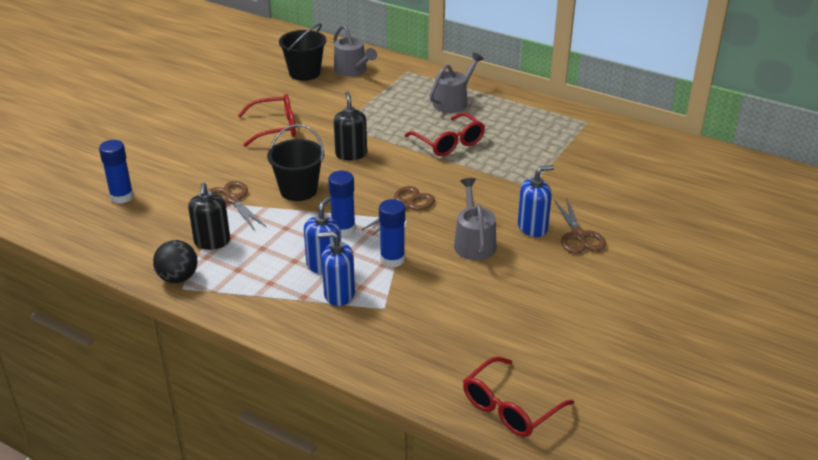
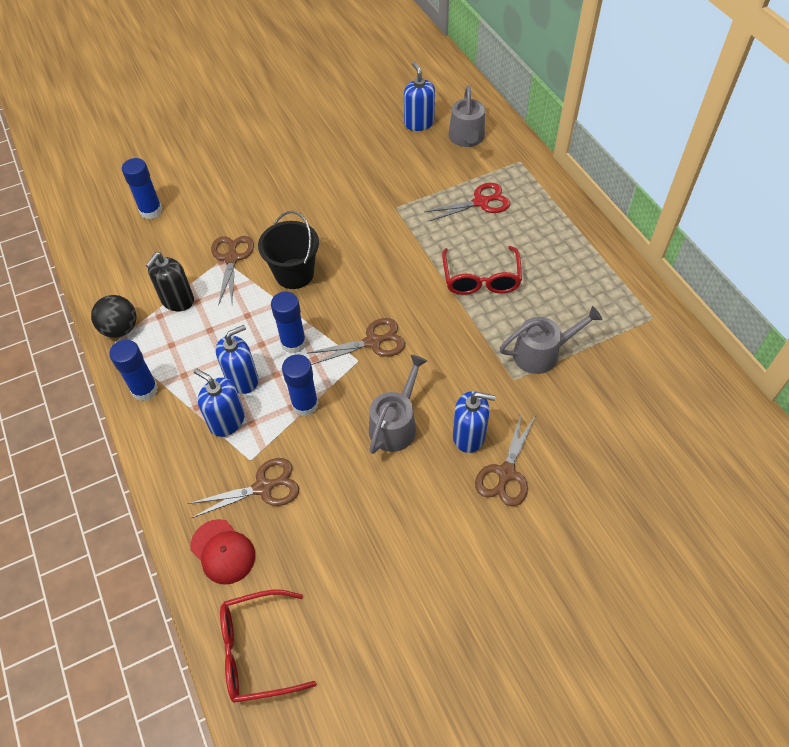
camera: 35 degrees right, 20 degrees up
red glasses [238,94,296,147] -> none
black bucket [279,24,326,81] -> blue soap dispenser [404,62,435,131]
black soap dispenser [334,91,367,160] -> none
grey watering can [430,52,484,113] -> grey watering can moved to [499,306,603,374]
none -> blue glue stick [109,340,158,401]
none -> brown scissors [188,458,299,518]
none -> red cap [190,519,255,585]
none -> red scissors [424,183,510,221]

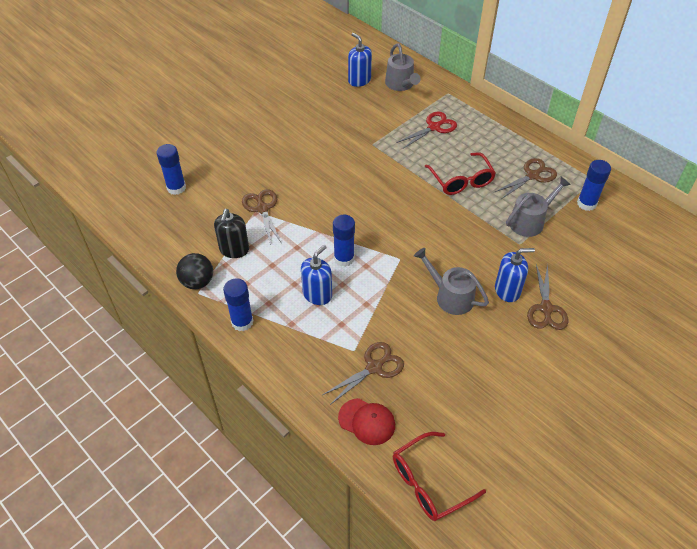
camera: 20 degrees left, 5 degrees down
blue soap dispenser [194,368,245,437] -> none
black bucket [258,211,319,289] -> none
blue glue stick [282,354,318,416] -> blue glue stick moved to [577,160,611,211]
brown scissors [307,318,405,365] -> brown scissors moved to [495,158,557,199]
grey watering can [369,355,427,454] -> grey watering can turned 60 degrees counterclockwise [414,248,489,315]

